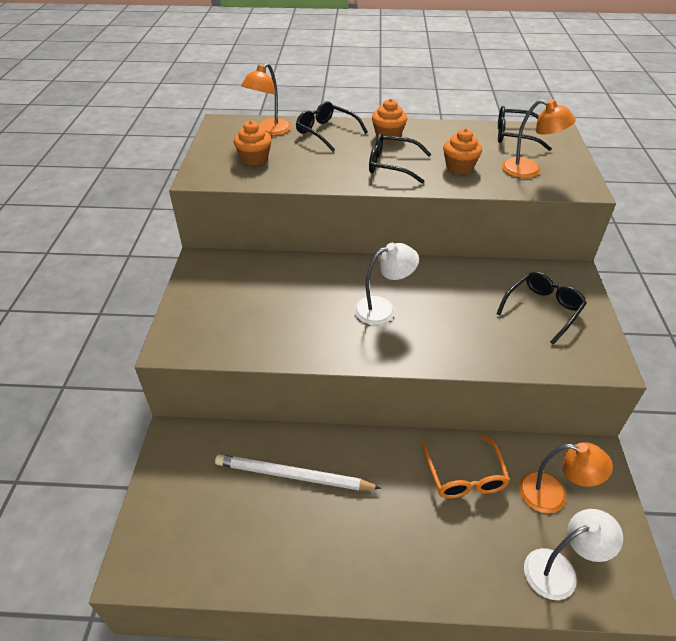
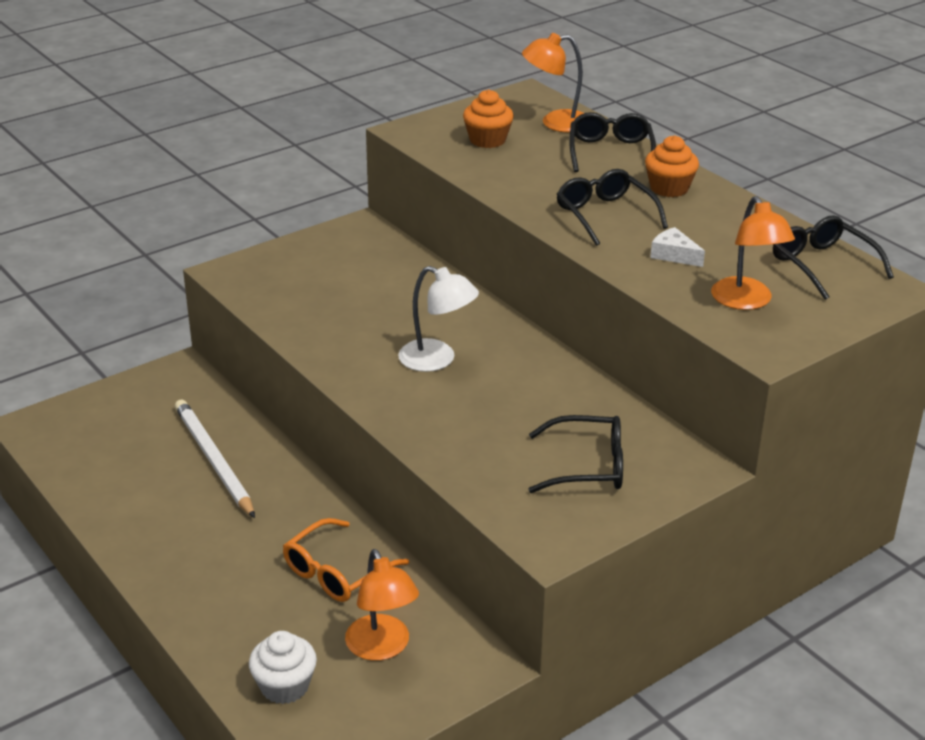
camera: 50 degrees right, 10 degrees down
orange cupcake [443,128,482,174] -> white cheese [650,227,705,267]
white lamp [524,509,623,600] -> white cupcake [249,631,317,704]

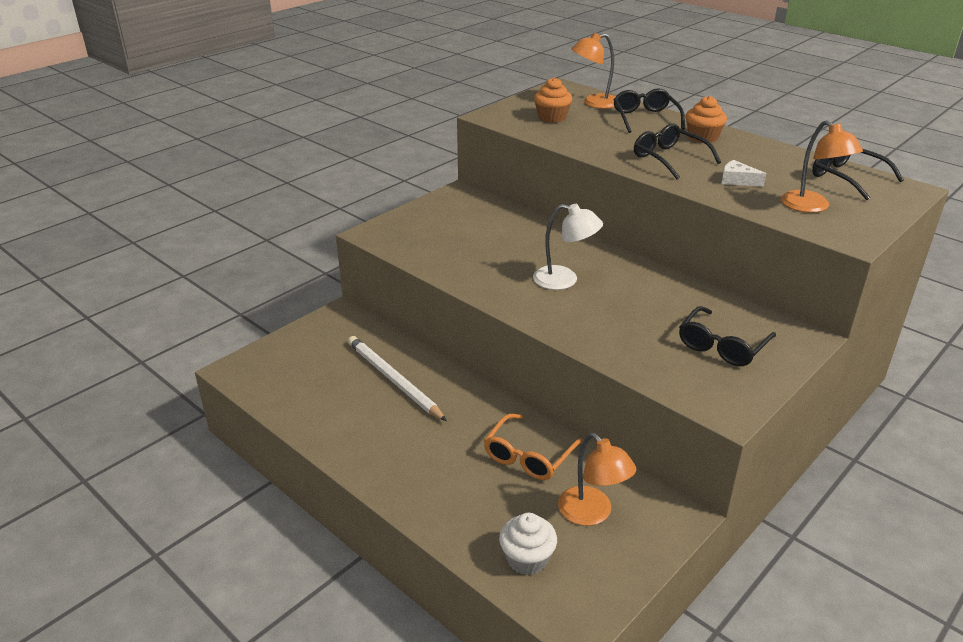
camera: 10 degrees left, 0 degrees up
black glasses [528,415,623,493] -> black glasses turned 135 degrees clockwise [679,306,776,366]

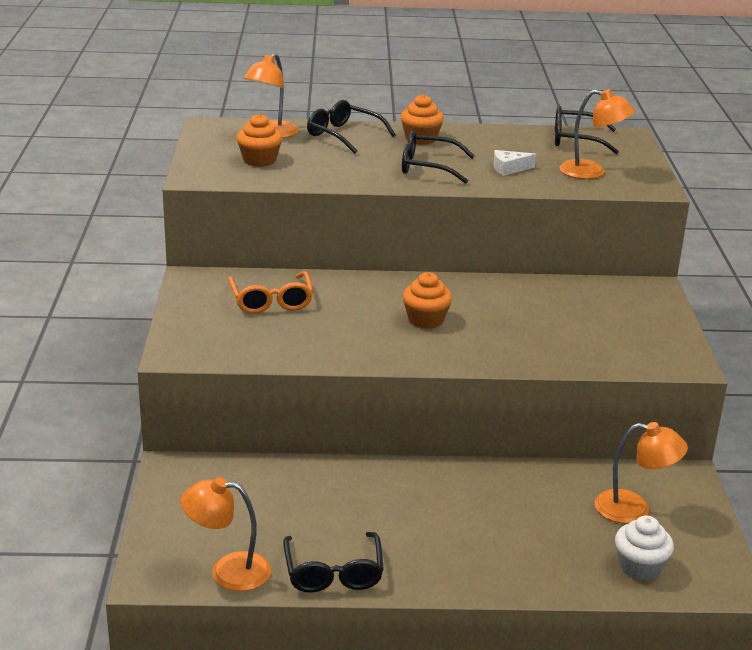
camera: 45 degrees left, 5 degrees down
white pencil [348,336,447,421] -> none
orange glasses [484,413,583,480] -> orange glasses moved to [228,271,313,314]
white lamp [533,204,603,290] -> orange cupcake [402,272,452,329]
black glasses [679,306,776,366] -> black glasses moved to [283,532,384,593]
none -> orange lamp [180,477,271,591]

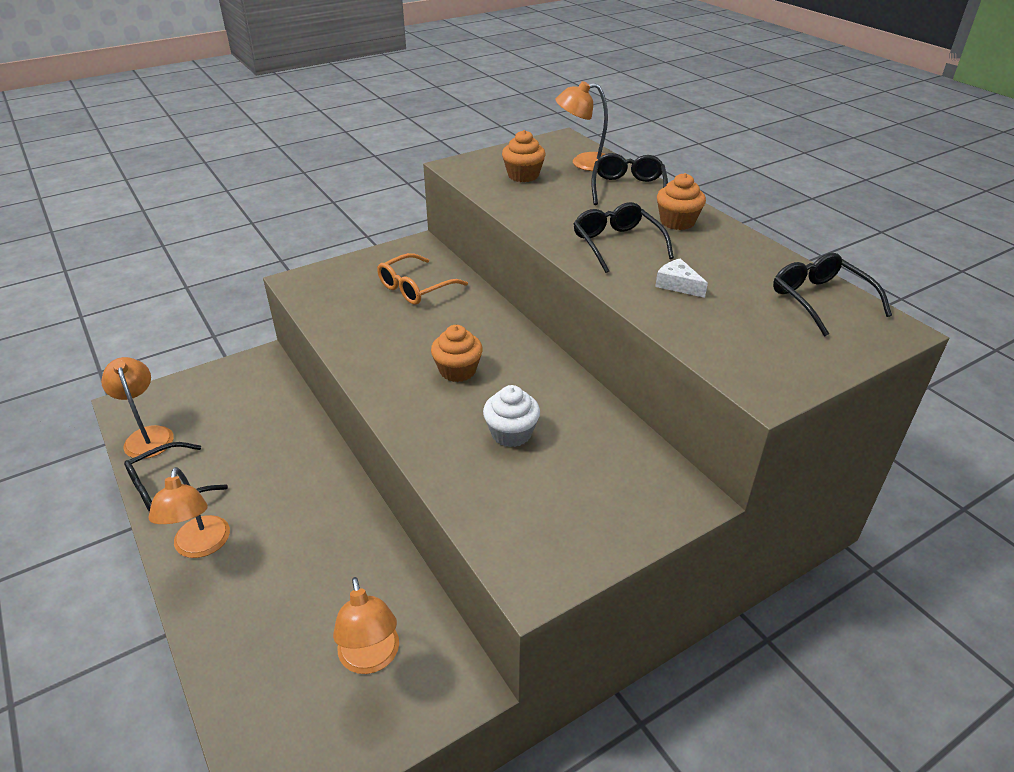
camera: 60 degrees right, 10 degrees up
orange lamp [559,89,635,179] -> orange lamp moved to [148,467,230,558]
white cupcake [615,515,674,581] -> white cupcake moved to [483,385,540,447]

